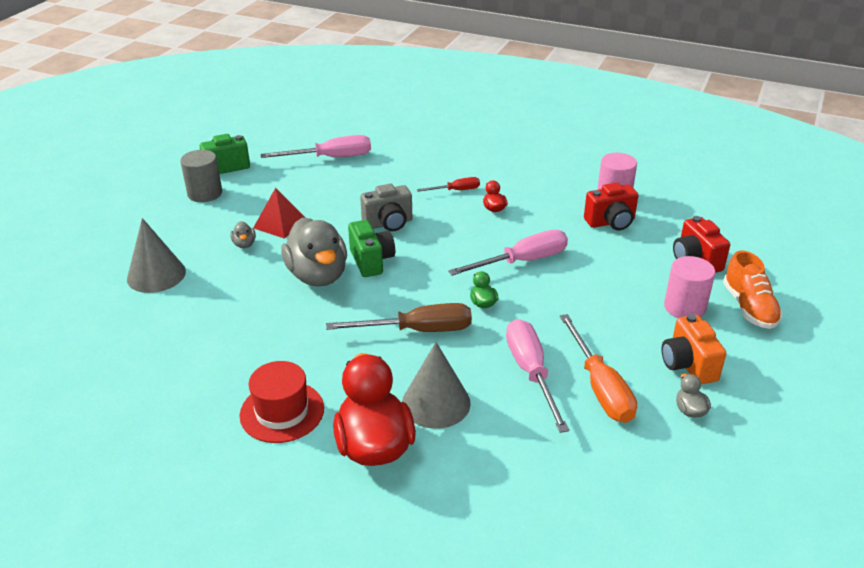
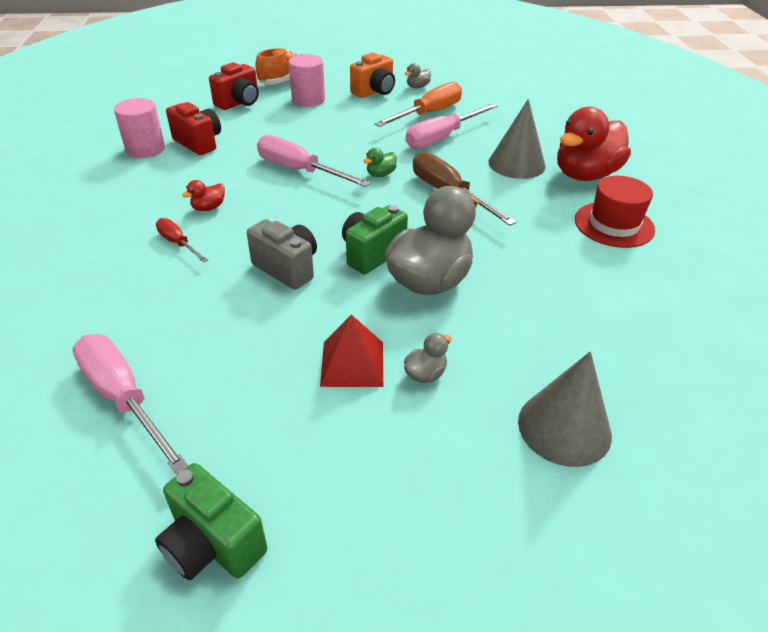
camera: 120 degrees left, 5 degrees up
grey cylinder [180,150,222,202] -> none

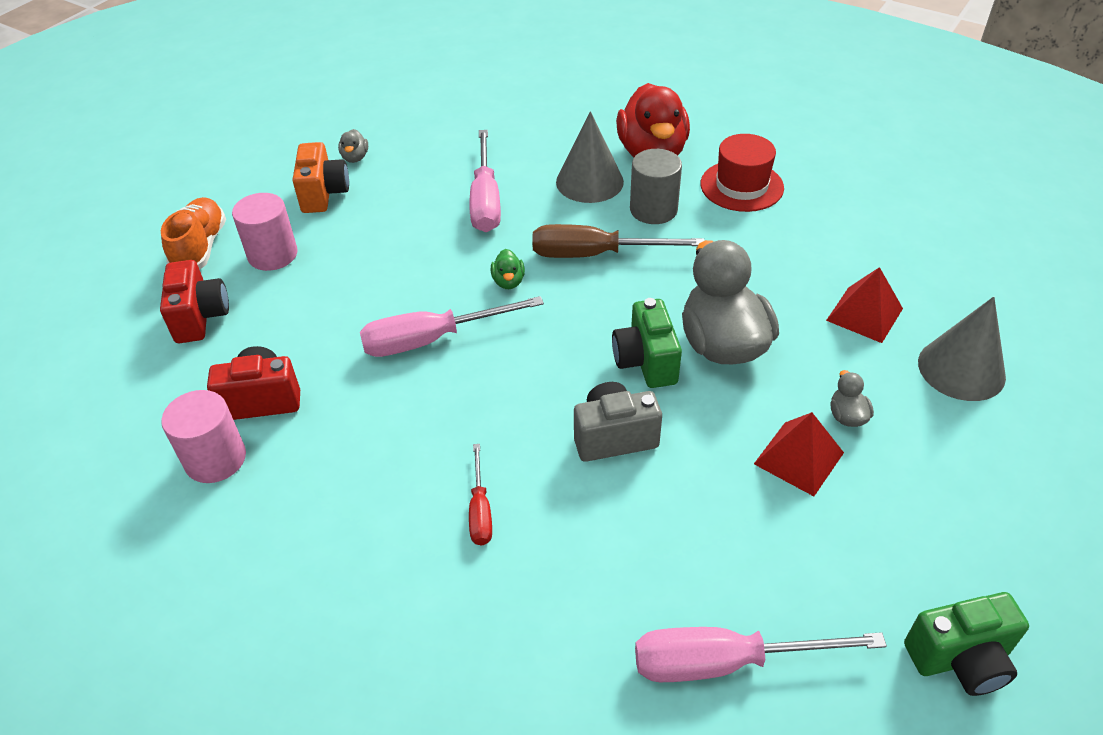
camera: 50 degrees left, 5 degrees up
red screwdriver [156,218,208,263] -> red screwdriver turned 90 degrees counterclockwise [469,444,492,546]
red duck [182,180,225,211] -> none
orange screwdriver [375,82,462,127] -> none
none -> grey cylinder [630,149,682,224]
none -> red pyramid [826,267,903,343]

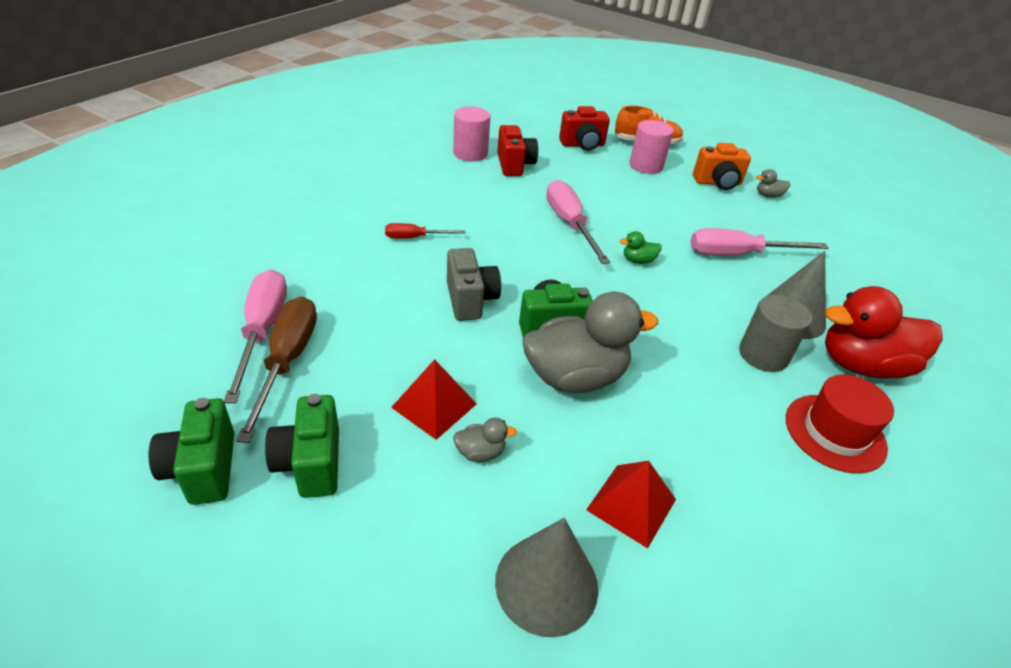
camera: 85 degrees right, 5 degrees down
brown screwdriver [532,224,704,258] -> brown screwdriver moved to [236,297,317,443]
none -> green camera [265,394,339,498]

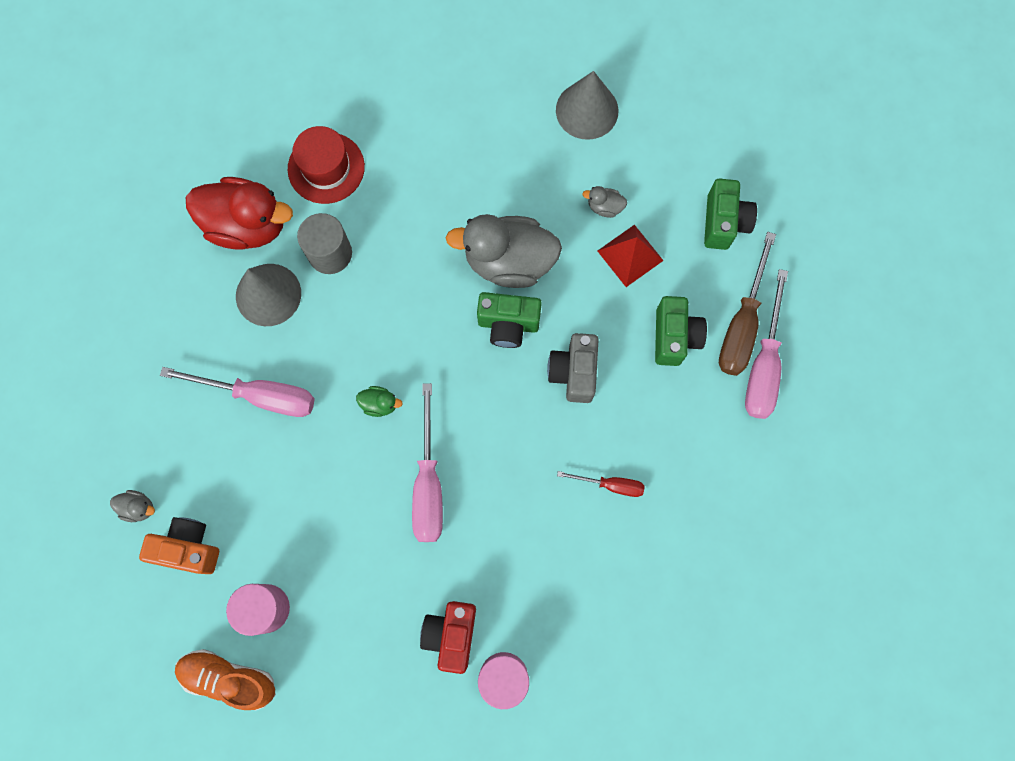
camera: 160 degrees left, 35 degrees up
green camera [148,398,235,505] -> green camera moved to [655,296,707,366]
red camera [559,106,610,151] -> none
red pyramid [586,461,676,548] -> none

